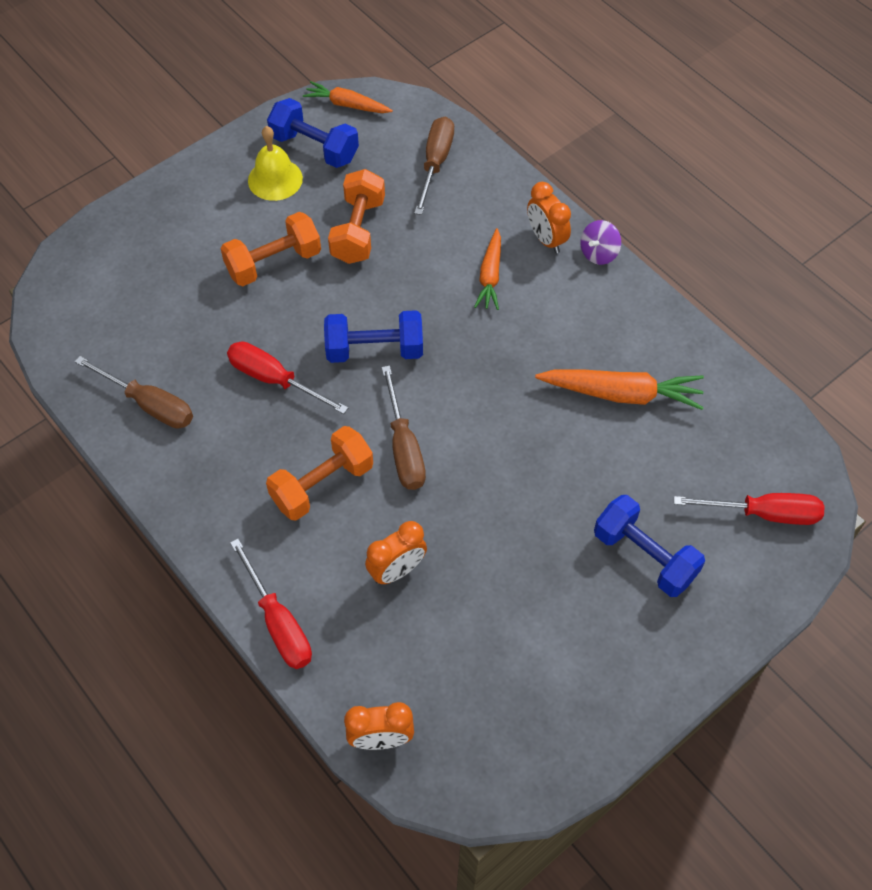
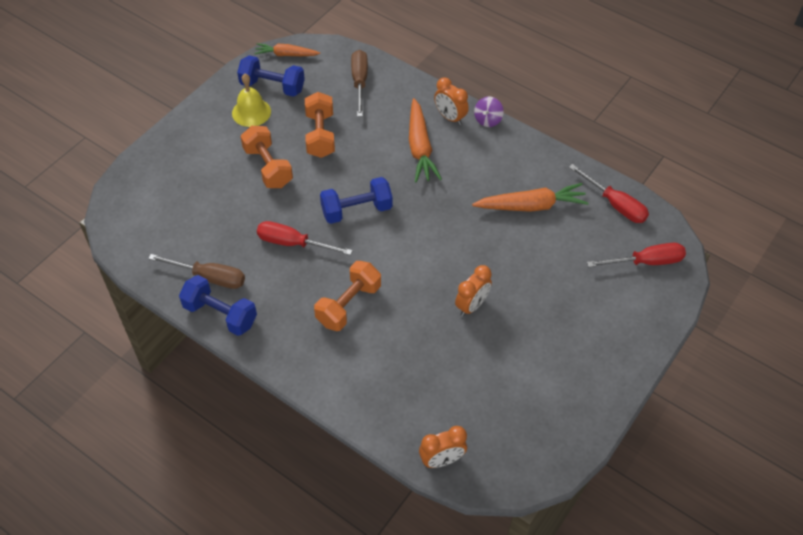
camera: 15 degrees left, 5 degrees down
orange dumbbell [221,212,321,286] -> orange dumbbell turned 75 degrees counterclockwise [240,126,293,188]
red screwdriver [230,538,312,669] -> red screwdriver moved to [569,164,649,223]
orange clock [365,521,427,585] -> orange clock moved to [455,265,492,316]
brown screwdriver [382,366,426,490] -> none
orange carrot [474,228,501,310] -> orange carrot [409,98,442,183], size x1.57
blue dumbbell [594,495,705,597] -> blue dumbbell moved to [179,275,257,336]

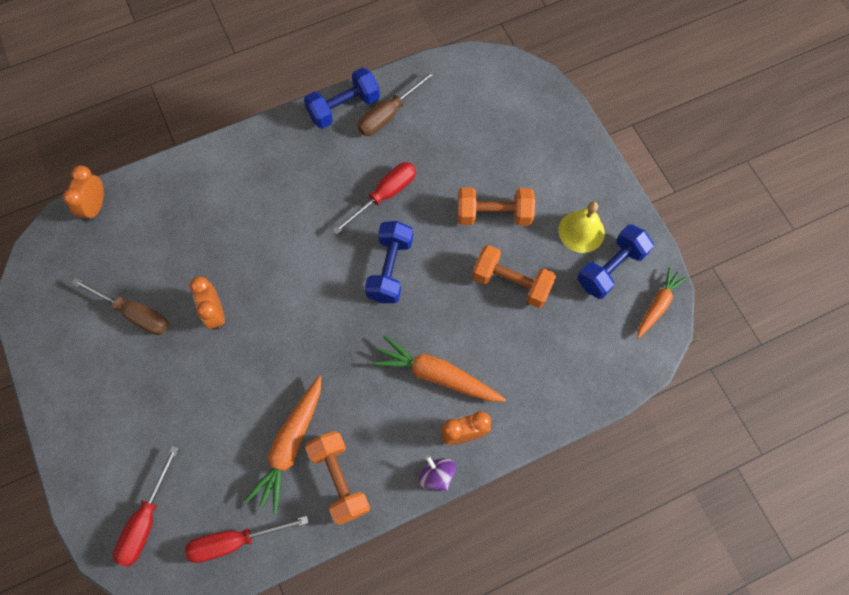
camera: 120 degrees right, 15 degrees up
orange dumbbell [314,261,381,331] -> orange dumbbell moved to [305,431,370,525]
brown screwdriver [351,50,368,117] -> brown screwdriver moved to [72,277,169,335]

